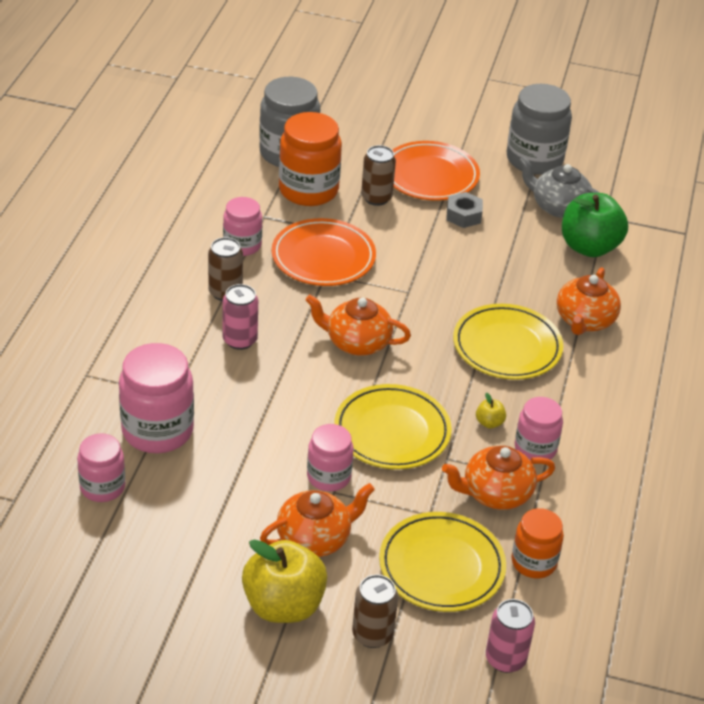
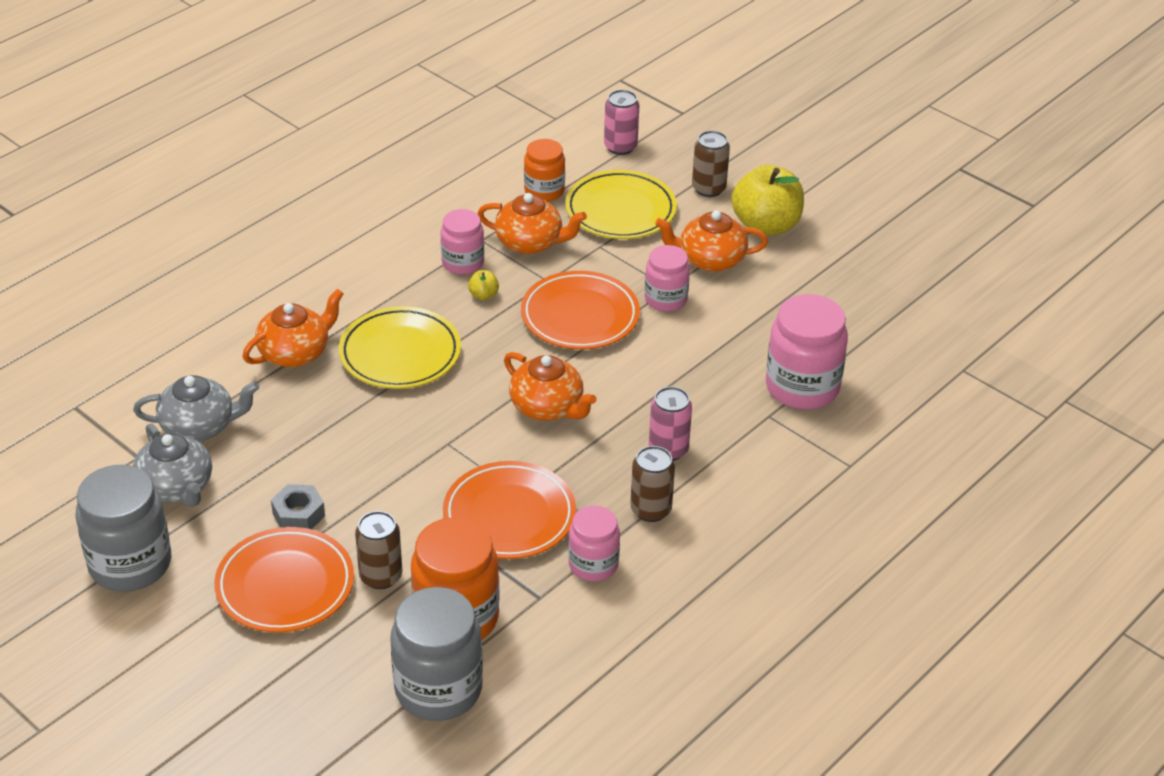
camera: 150 degrees left, 0 degrees up
pink jar [77,433,125,502] -> none
yellow plate [334,384,452,469] -> orange plate [521,271,640,349]
green apple [562,193,628,257] -> grey teapot [133,375,259,441]

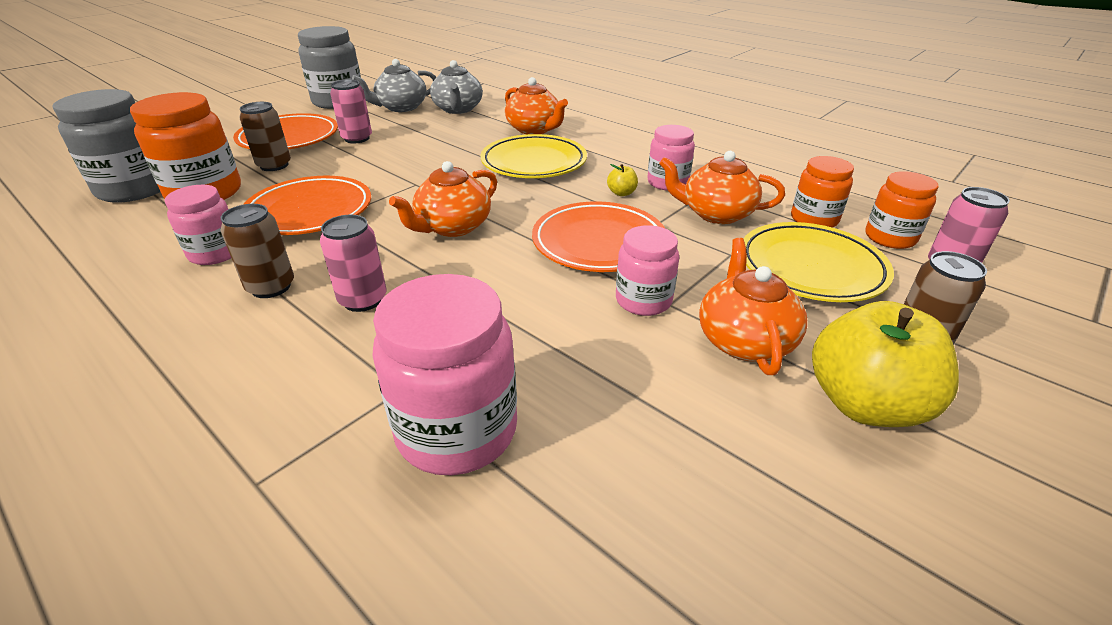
camera: 90 degrees right, 5 degrees down
grey nut [271,484,325,529] -> pink can [330,79,372,143]
orange teapot [477,193,587,254] -> orange teapot turned 90 degrees clockwise [659,151,785,224]
none -> orange jar [865,171,939,249]

